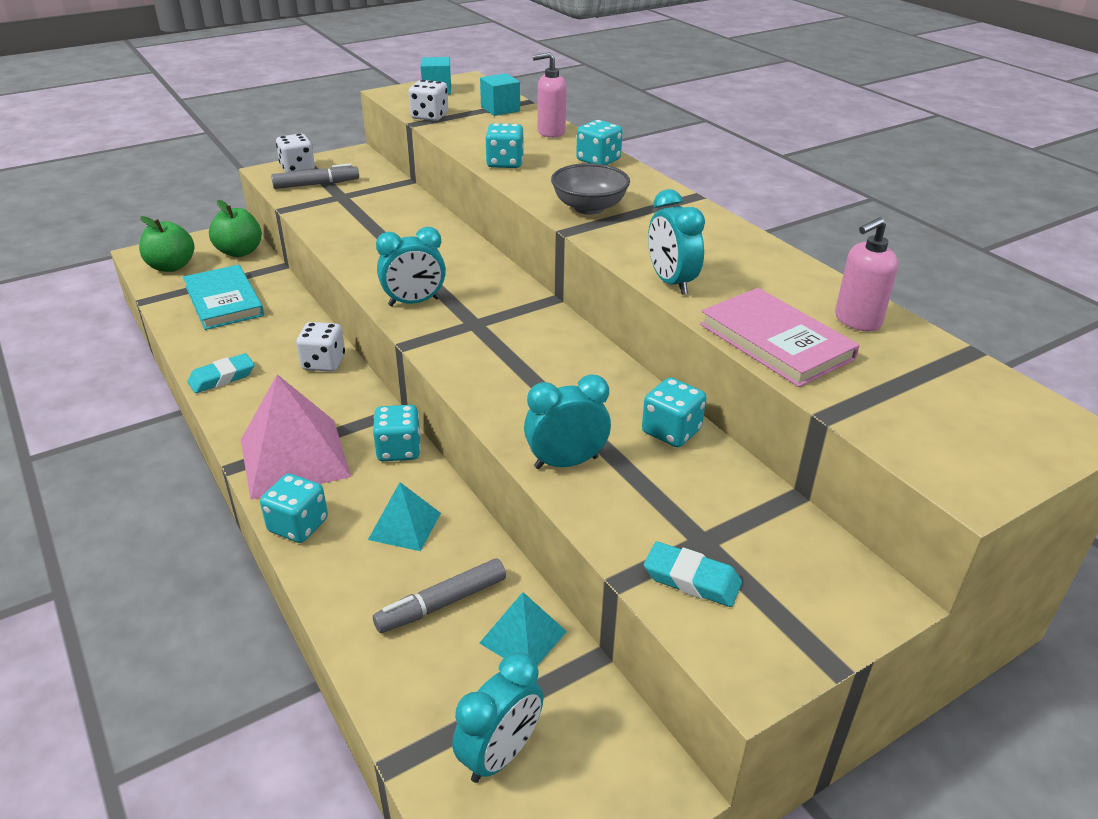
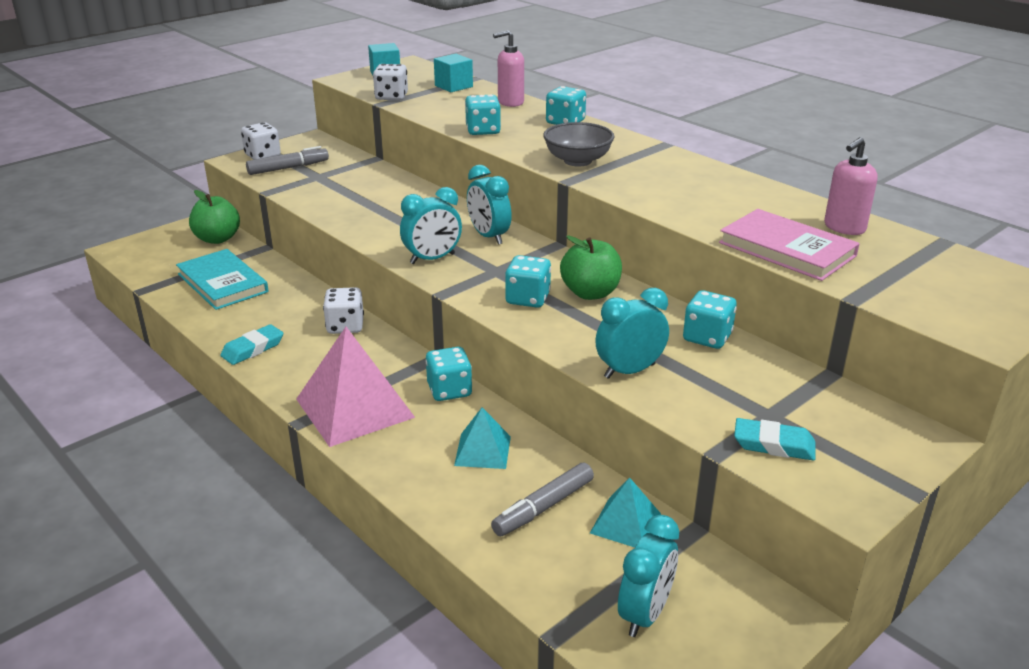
camera: 10 degrees left, 5 degrees down
green apple [139,216,194,272] -> green apple moved to [560,236,622,300]
turquoise dice [260,474,328,543] -> turquoise dice moved to [505,255,551,308]
turquoise clock [648,189,705,295] -> turquoise clock moved to [467,165,512,245]

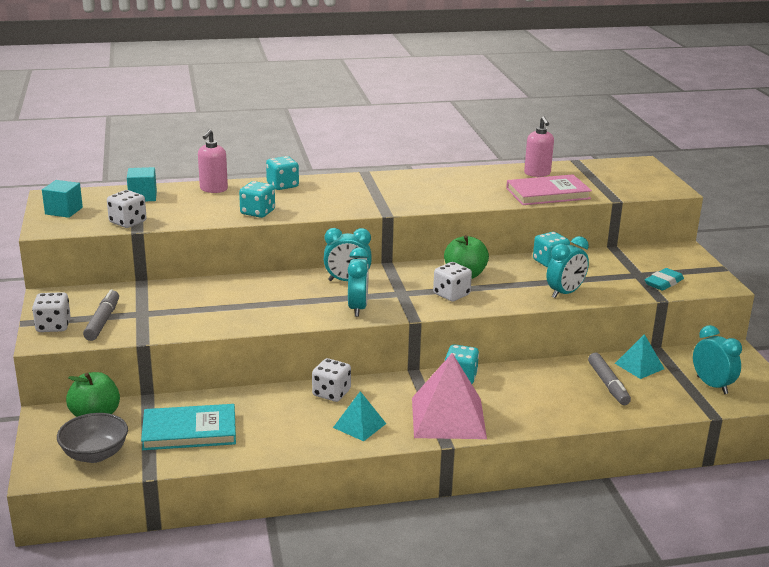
camera: 60 degrees left, 5 degrees down
turquoise eraser [220,324,283,365] -> none
turquoise pyramid [454,407,511,469] -> turquoise pyramid moved to [333,391,386,441]
turquoise dice [505,255,551,308] -> white dice [433,262,472,302]
grey bowl [543,122,614,166] -> grey bowl moved to [57,413,128,463]
turquoise clock [595,288,669,379] -> turquoise clock turned 135 degrees counterclockwise [546,236,589,298]

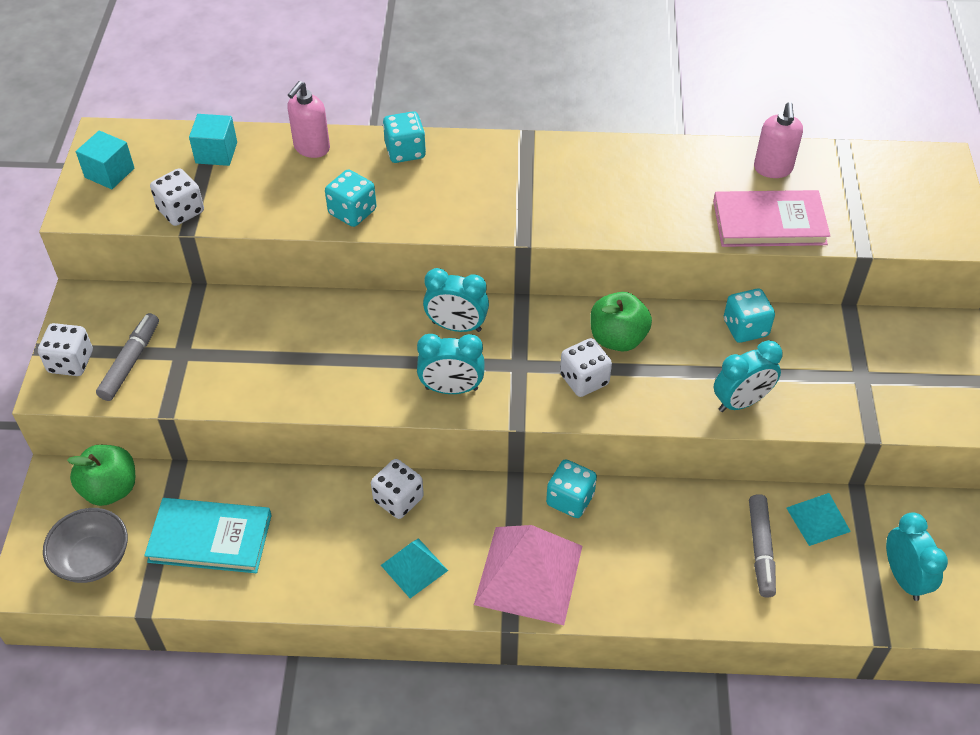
camera: 15 degrees right, 25 degrees up
turquoise clock [347,247,369,317] -> turquoise clock turned 75 degrees clockwise [417,334,485,394]
turquoise eraser [645,268,684,291] -> none

